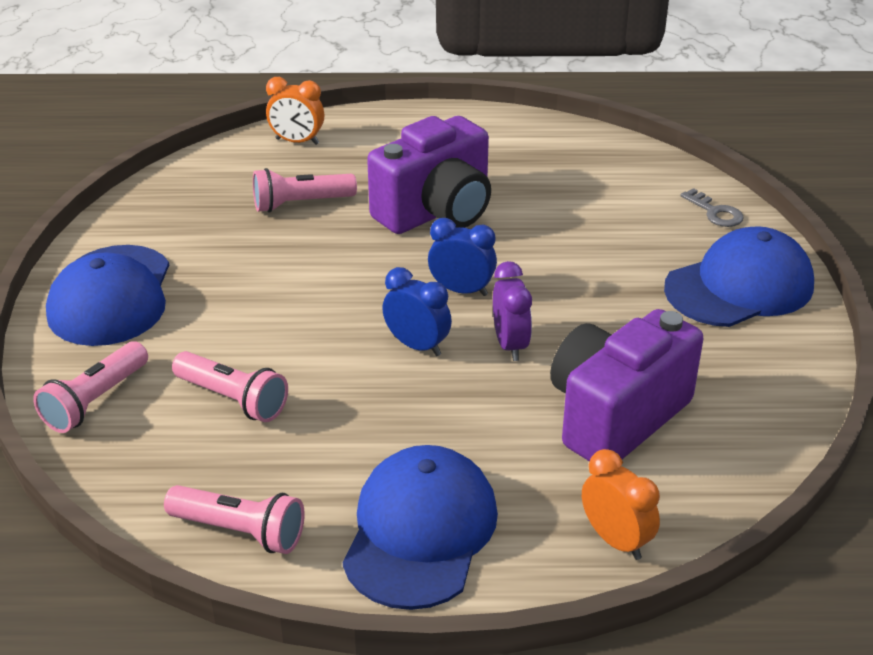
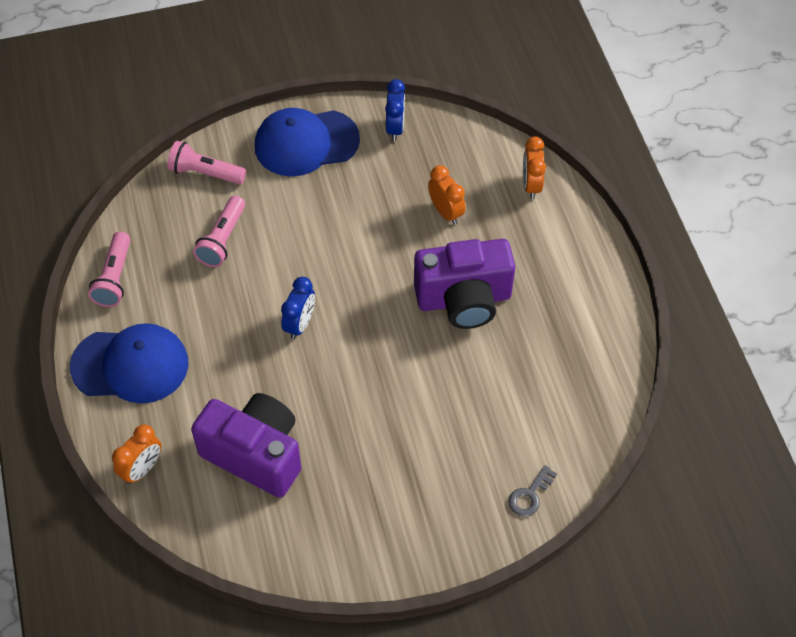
camera: 75 degrees right, 20 degrees up
pink flashlight [253,168,357,213] -> orange clock [428,165,466,225]
purple camera [367,116,491,234] -> purple camera turned 45 degrees counterclockwise [414,239,515,329]
blue clock [428,218,497,296] -> blue clock moved to [385,79,405,141]
purple clock [493,261,532,361] -> none
blue cap [664,226,814,327] -> none

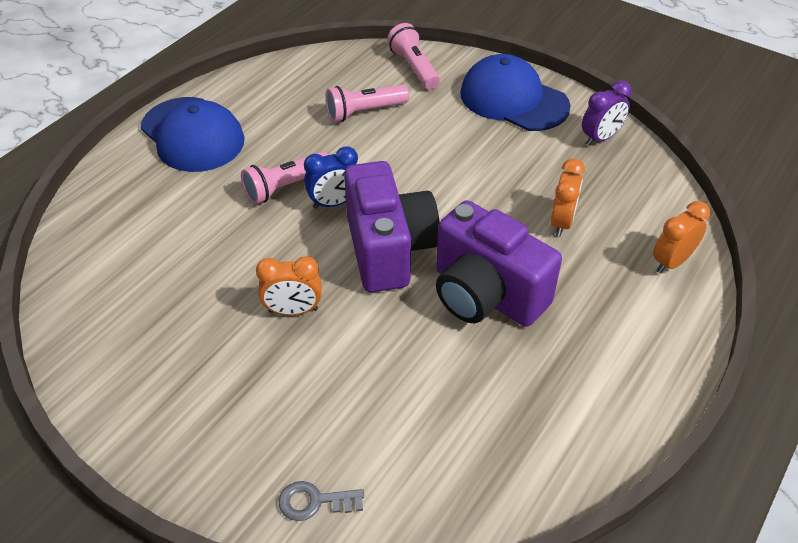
camera: 50 degrees right, 10 degrees down
pink flashlight [88,232,131,307] -> pink flashlight moved to [241,151,328,204]
orange clock [112,424,161,484] -> orange clock moved to [256,256,322,315]
purple camera [191,393,301,498] -> purple camera moved to [344,161,440,292]
blue clock [385,79,405,141] -> purple clock [582,80,631,146]

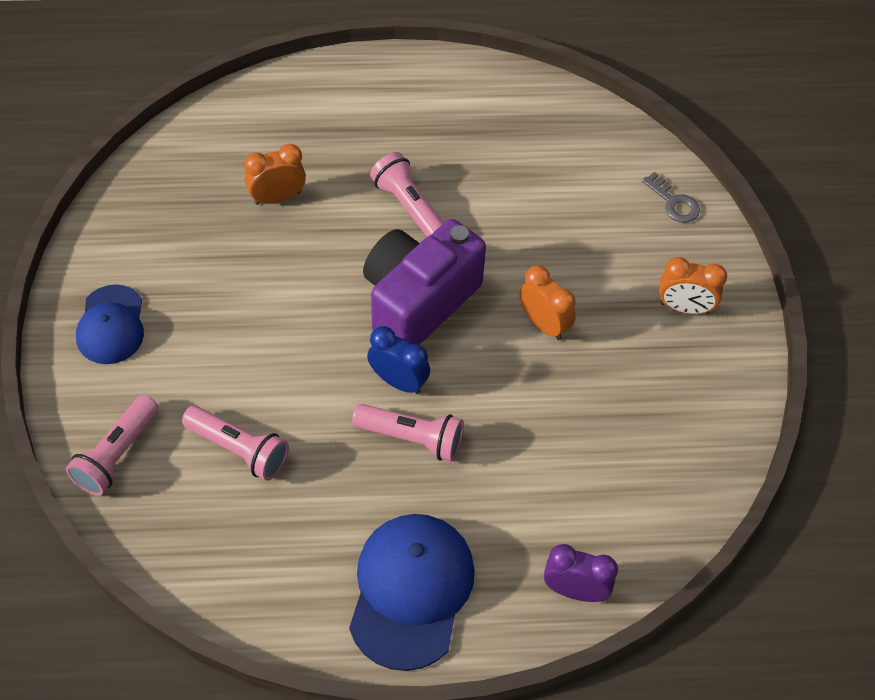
camera: 130 degrees left, 10 degrees up
purple camera [436,200,562,327] -> pink flashlight [370,152,444,237]
blue cap [460,54,570,131] -> blue cap [76,284,144,364], size x0.62
purple clock [582,80,631,146] -> purple clock moved to [544,544,618,602]
orange clock [653,201,710,273] -> orange clock moved to [659,257,727,315]

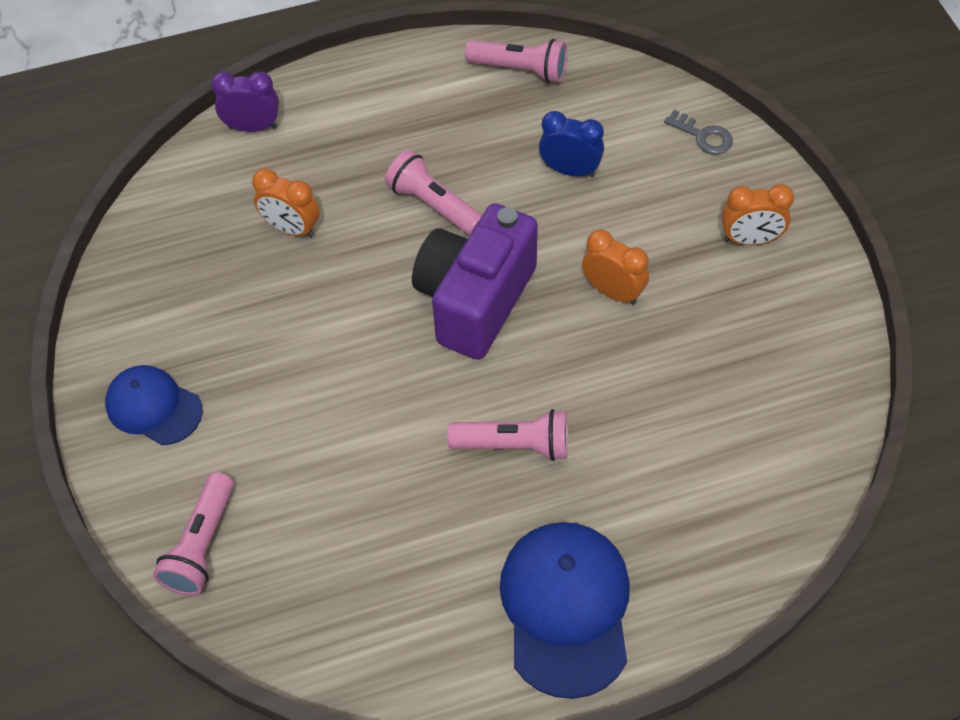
camera: 10 degrees left, 0 degrees up
blue cap [76,284,144,364] -> blue cap turned 135 degrees clockwise [105,365,203,445]
pink flashlight [182,406,289,481] -> pink flashlight moved to [465,39,567,83]
orange clock [244,144,306,205] -> orange clock turned 120 degrees counterclockwise [252,168,320,238]
blue clock [367,326,430,394] -> blue clock moved to [539,111,604,177]
purple clock [544,544,618,602] -> purple clock moved to [211,72,279,132]

